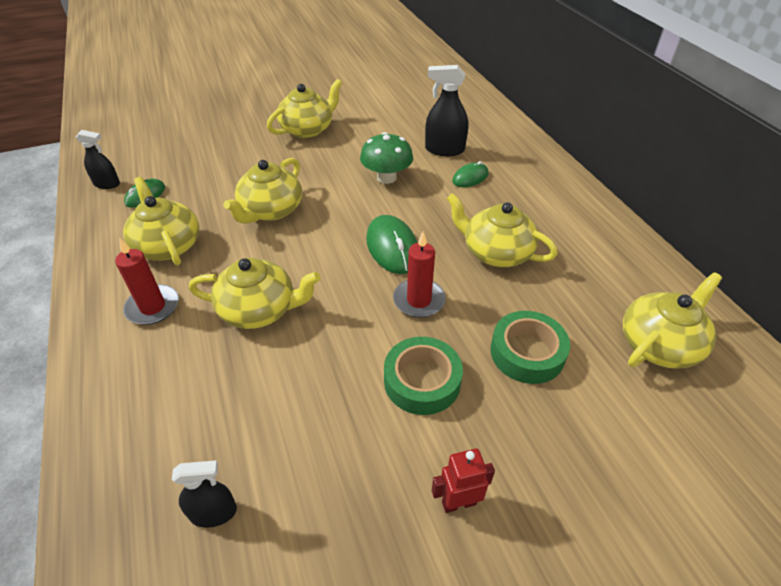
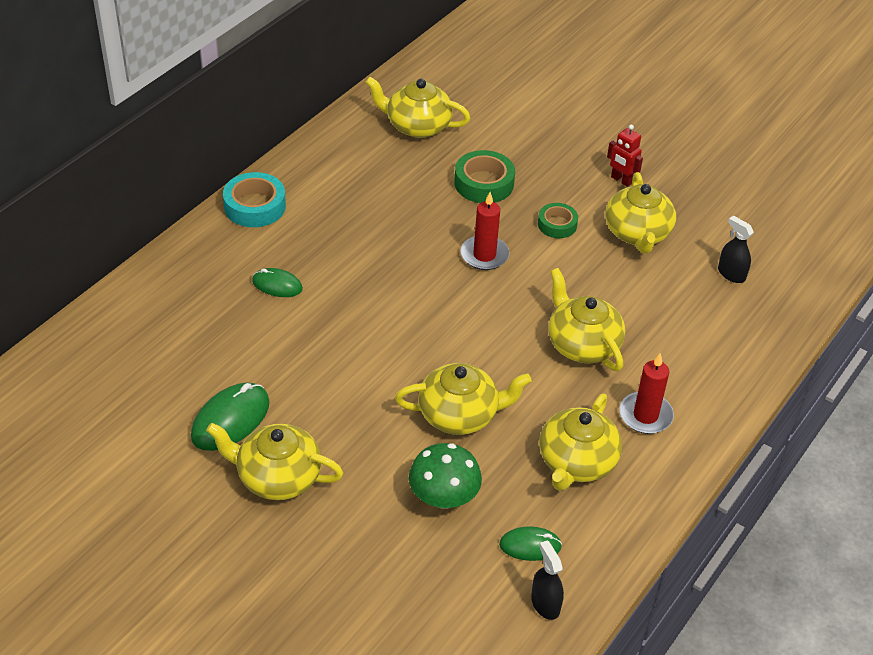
camera: 125 degrees left, 0 degrees up
green mushroom [360,132,413,184] -> green mushroom moved to [409,443,482,509]
green mouse [366,215,418,274] -> green mouse moved to [191,383,270,451]
green tape [384,337,463,415] -> green tape [538,203,578,238], size x0.64
black spray bottle [425,65,468,156] -> none
yellow teapot [447,193,558,267] -> yellow teapot moved to [605,172,676,253]
none -> turquoise tape [223,172,286,227]

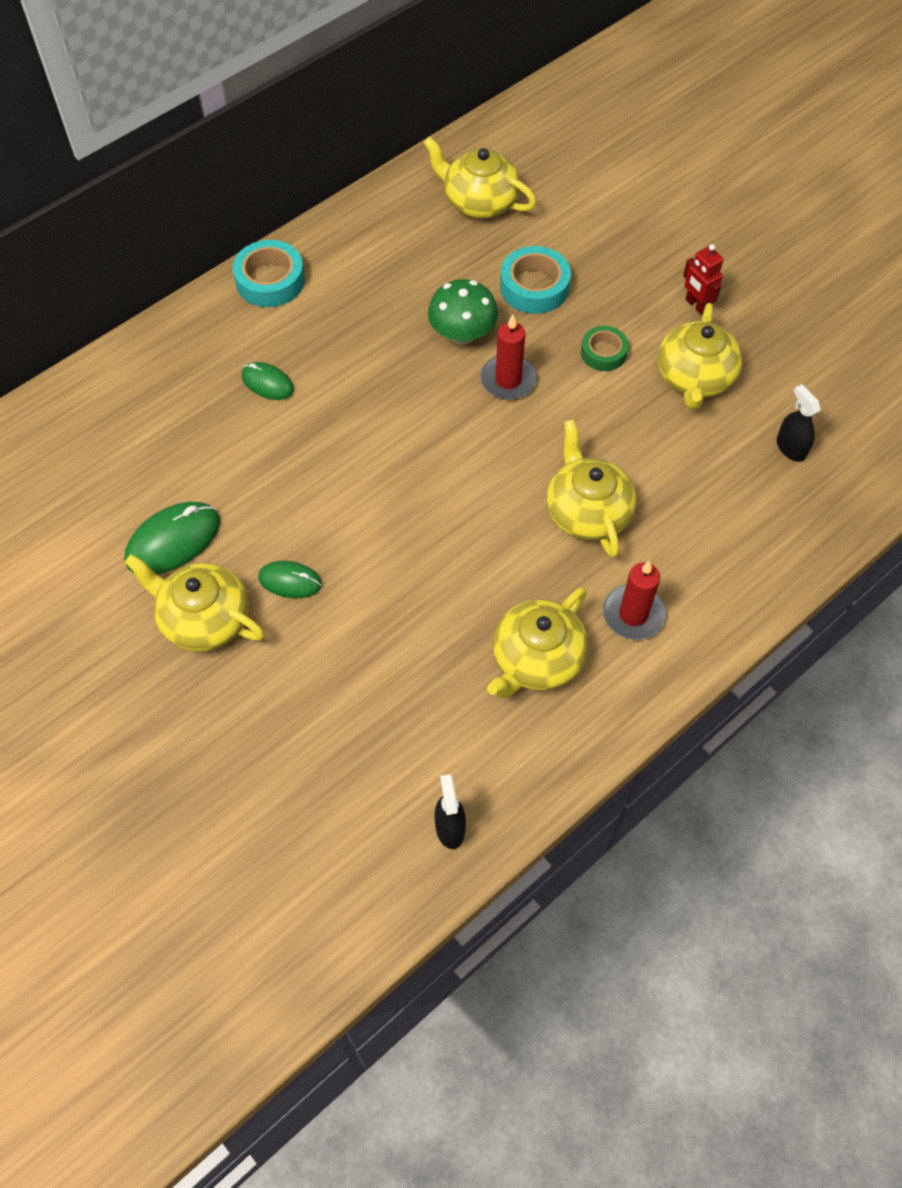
camera: 15 degrees right, 15 degrees up
yellow teapot [395,363,532,435] -> none
green mushroom [409,443,482,509] -> green mushroom moved to [428,279,498,345]
green tape [454,150,515,203] -> turquoise tape [500,246,571,314]
green mouse [499,526,562,561] -> green mouse moved to [258,561,322,598]

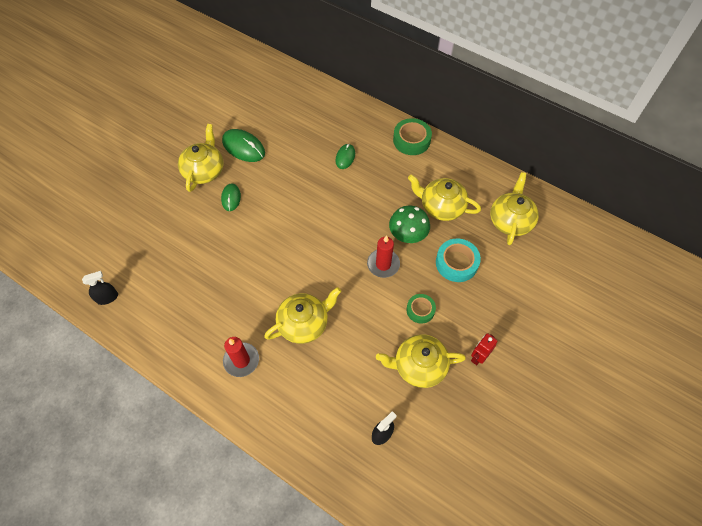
camera: 75 degrees right, 0 degrees up
turquoise tape [233,240,305,307] -> green tape [393,118,432,155]
yellow teapot [487,587,588,698] -> yellow teapot moved to [408,175,481,221]

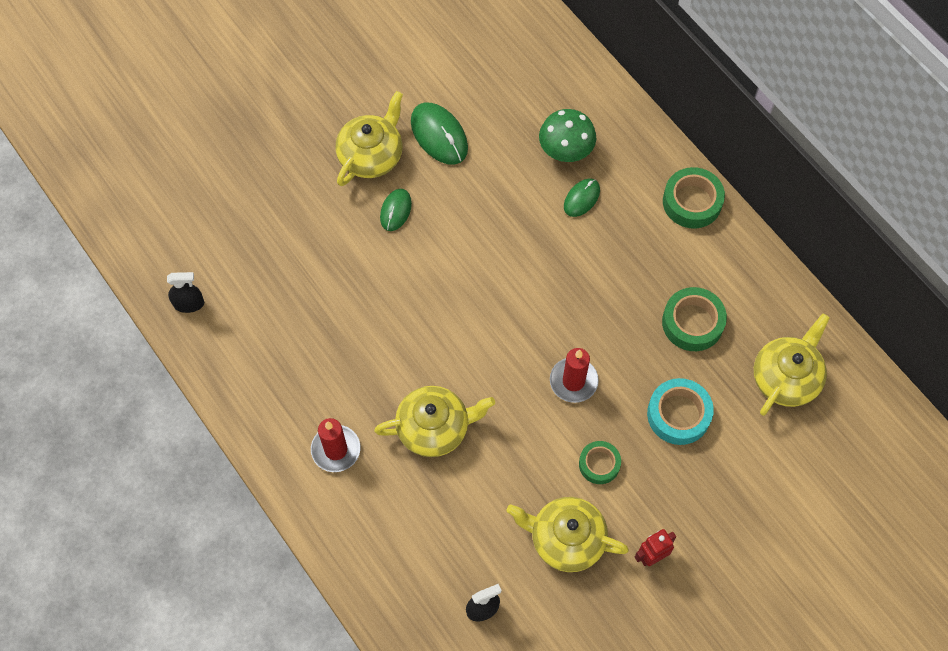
camera: 20 degrees right, 5 degrees up
green mushroom [389,205,430,243] -> green mushroom moved to [539,109,596,162]
yellow teapot [408,175,481,221] -> green tape [662,287,727,351]

